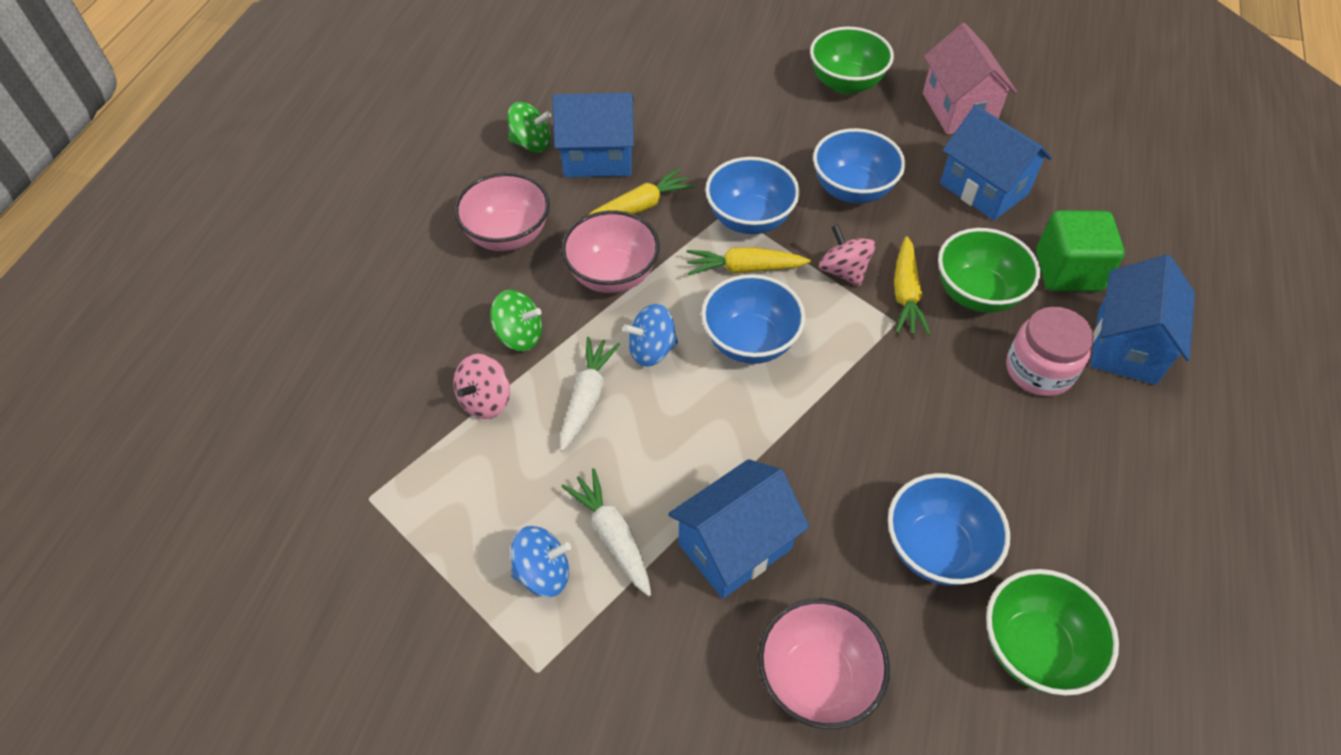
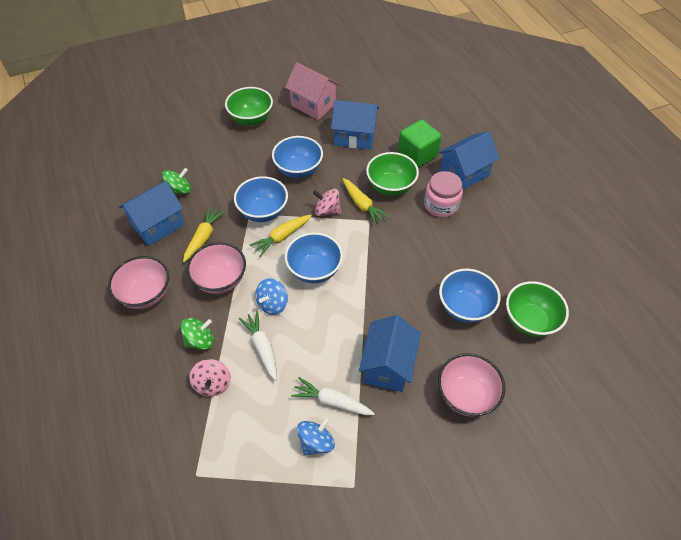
camera: 40 degrees left, 0 degrees up
green spinning top [507,102,551,152] -> green spinning top moved to [162,168,191,195]
blue house [1090,255,1195,385] -> blue house turned 75 degrees clockwise [439,131,500,190]

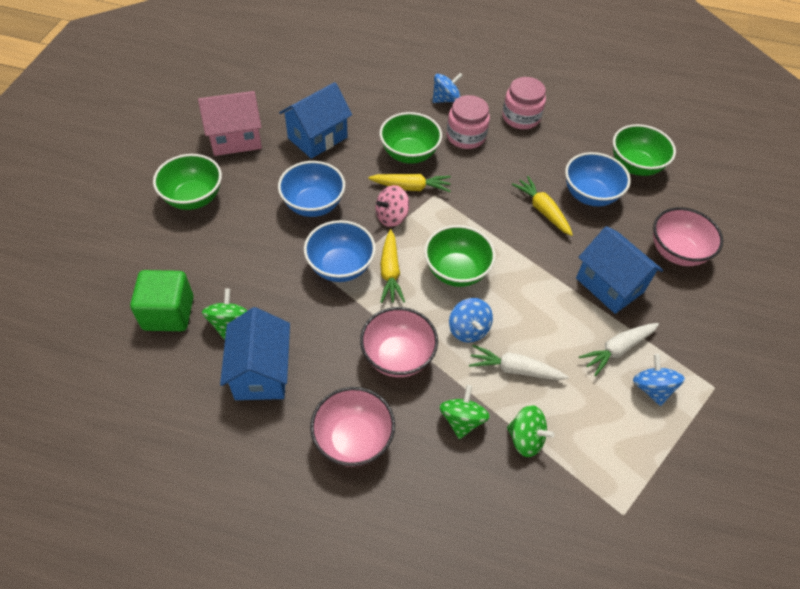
camera: 55 degrees left, 0 degrees up
yellow carrot [183,207,225,262] -> yellow carrot moved to [512,176,573,236]
pink spinning top [189,359,231,396] -> green spinning top [507,405,555,457]
blue bowl [285,233,343,283] -> green bowl [424,225,496,287]
green cube [398,120,442,168] -> green cube moved to [130,270,194,331]
blue house [439,131,500,190] -> blue spinning top [432,73,463,103]
none -> pink jar [502,77,546,129]

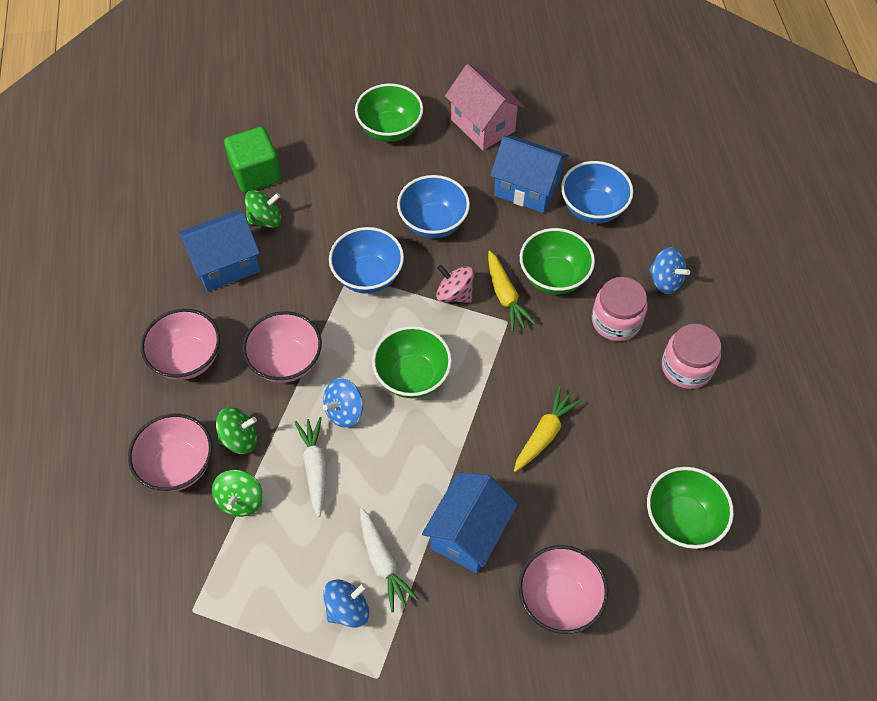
camera: 70 degrees right, 5 degrees up
yellow carrot [380,229,405,303] -> none
blue bowl [565,152,631,206] -> blue bowl moved to [561,161,633,224]
white carrot [579,323,659,376] -> white carrot turned 150 degrees counterclockwise [360,508,419,612]
none -> pink bowl [128,414,212,492]

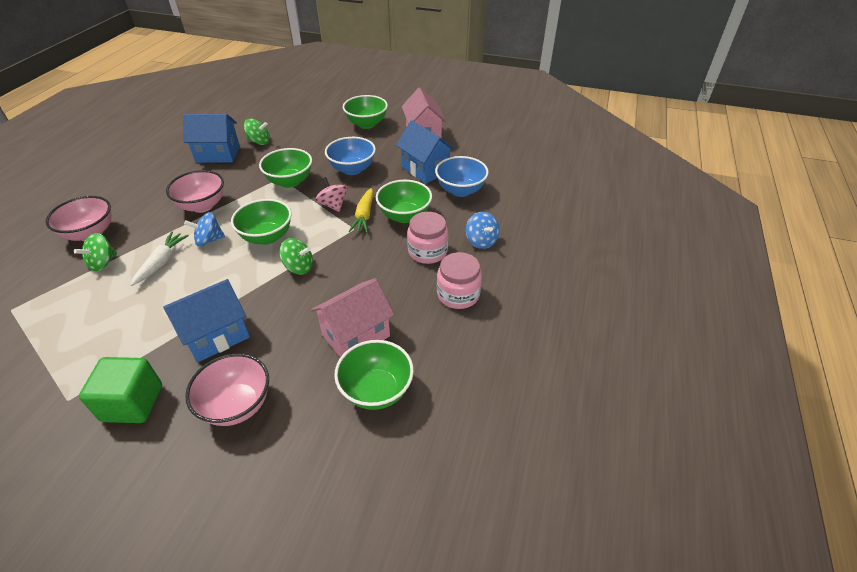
camera: 25 degrees right, 15 degrees down
pink bowl [141,309,220,380] -> none
green spinning top [216,407,257,454] -> green spinning top moved to [279,238,313,274]
green cube [224,127,282,193] -> green cube moved to [79,357,162,423]
blue spinning top [323,579,369,628] -> none
blue bowl [329,227,404,294] -> green bowl [259,148,312,188]
white carrot [360,508,419,612] -> none
yellow carrot [514,387,582,472] -> none
none -> pink house [311,278,394,357]

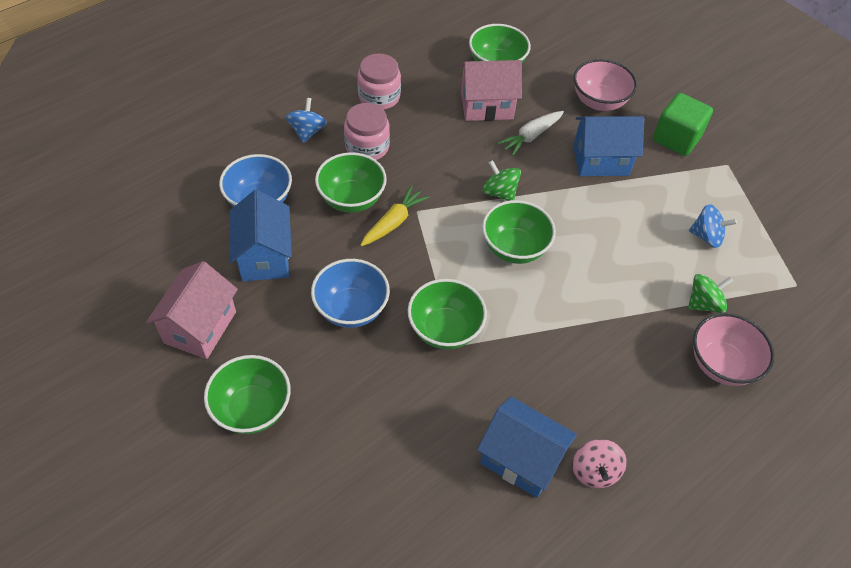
camera: 150 degrees left, 10 degrees up
white carrot [131,232,189,286] -> white carrot moved to [497,111,564,156]
pink bowl [166,170,224,213] -> none
blue spinning top [184,212,225,247] -> blue spinning top moved to [689,204,737,248]
green spinning top [244,119,270,145] -> none
pink spinning top [315,177,347,212] -> pink spinning top moved to [573,439,627,488]

